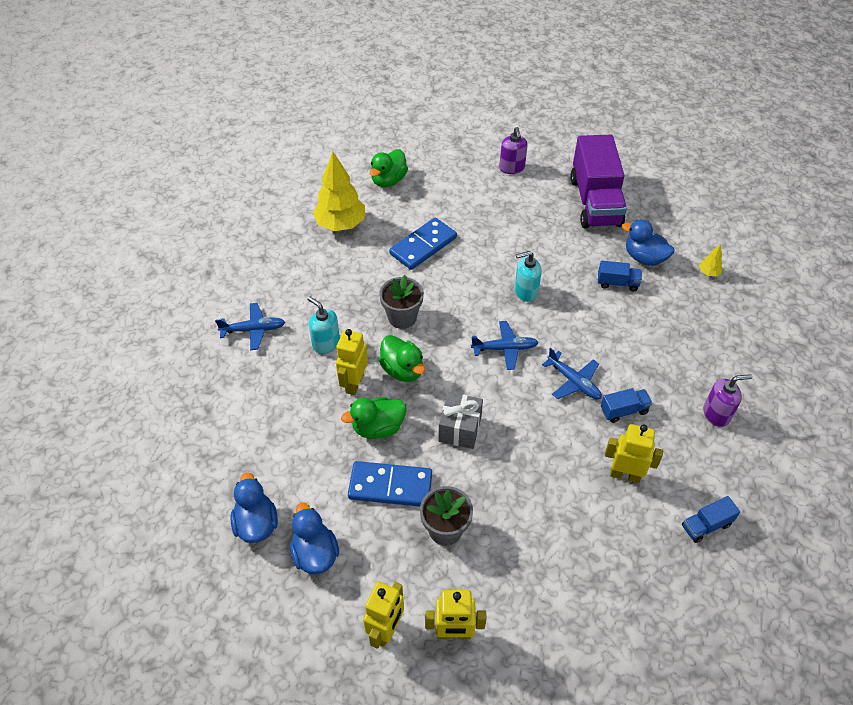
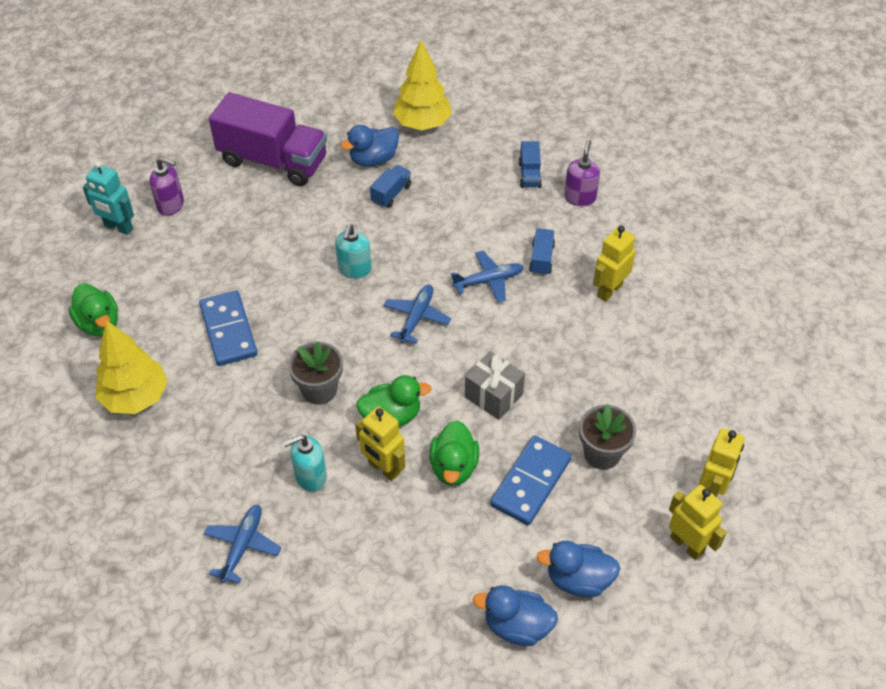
camera: 65 degrees left, 0 degrees up
blue truck [682,496,740,543] -> blue truck moved to [519,141,542,188]
yellow tree [699,244,723,276] -> yellow tree [393,40,452,130], size x2.37
none -> turquoise robot [83,161,134,235]

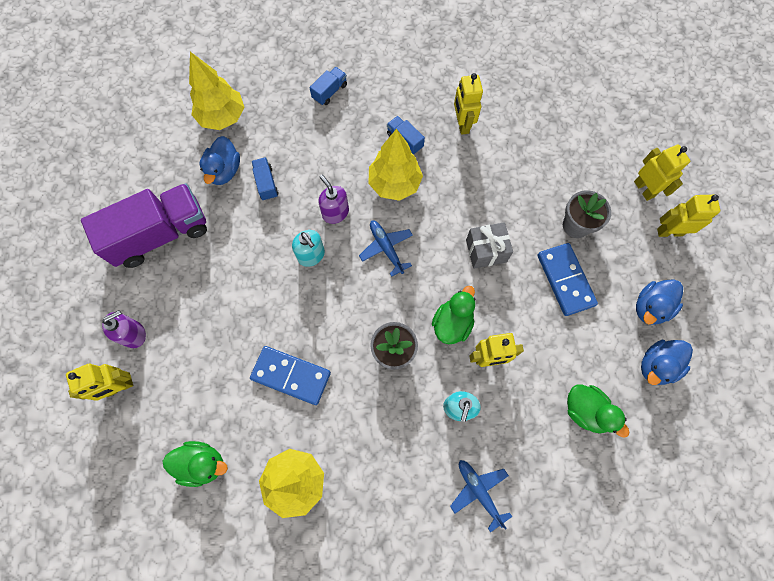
camera: 50 degrees left, 20 degrees up
turquoise robot [83,161,134,235] -> yellow robot [66,364,133,401]
green duck [429,420,479,486] -> green duck moved to [567,385,630,438]
blue plane [451,251,524,302] -> yellow tree [368,129,423,201]
blue truck [519,141,542,188] -> blue truck turned 90 degrees counterclockwise [309,67,347,105]
purple soap dispenser [564,140,600,206] -> purple soap dispenser moved to [318,175,349,224]

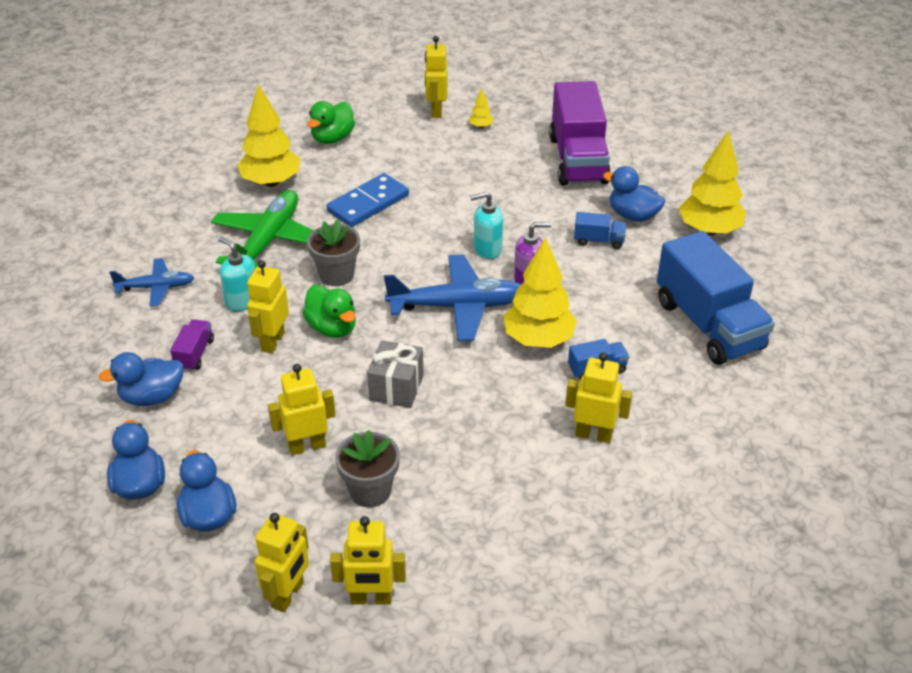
camera: 115 degrees right, 30 degrees down
purple soap dispenser [102,310,146,348] -> yellow tree [469,88,494,128]
blue truck [309,67,347,105] -> blue truck [657,231,775,365], size x2.35
blue plane [359,220,413,277] -> blue plane [384,255,522,341], size x1.74
blue domino [538,243,598,316] -> yellow robot [268,364,336,455]
green duck [567,385,630,438] -> blue duck [98,352,184,406]
none -> purple truck [170,319,214,371]
none -> green plane [211,190,314,269]

